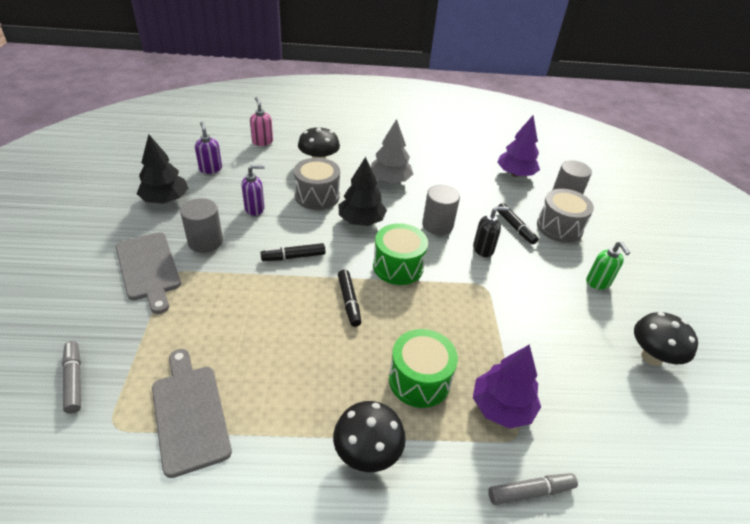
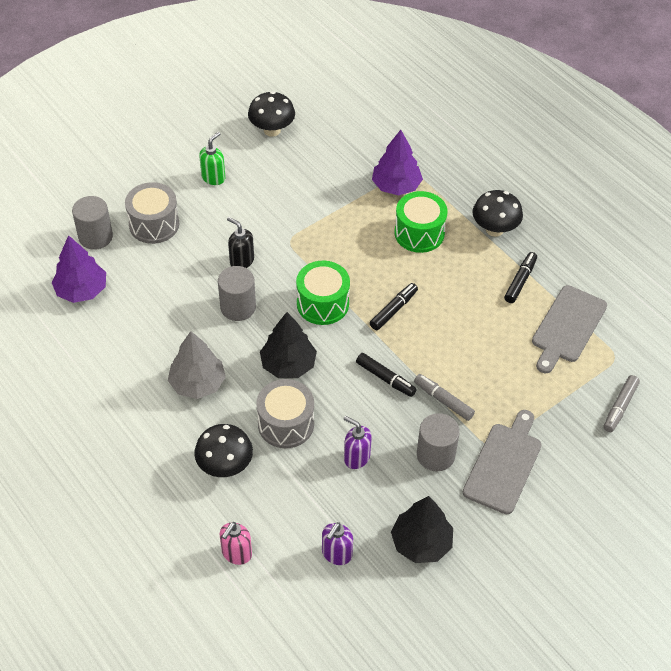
camera: 125 degrees left, 10 degrees up
grey marker [488,473,578,505] -> grey marker moved to [414,374,475,421]
black marker [497,203,538,244] -> black marker moved to [504,252,537,303]

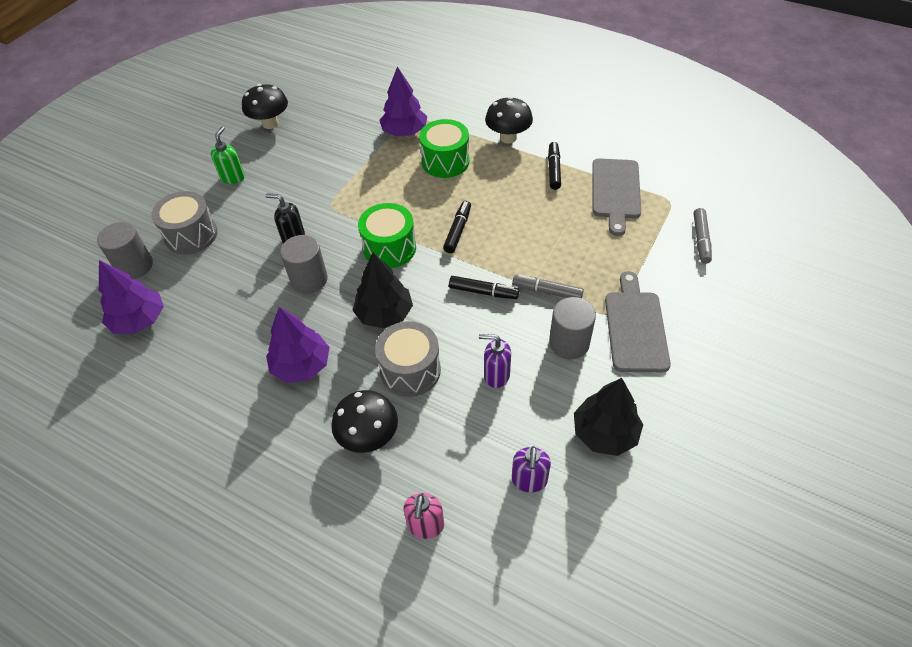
camera: 20 degrees left, 0 degrees up
grey tree [168,331,226,399] -> purple tree [266,307,329,383]

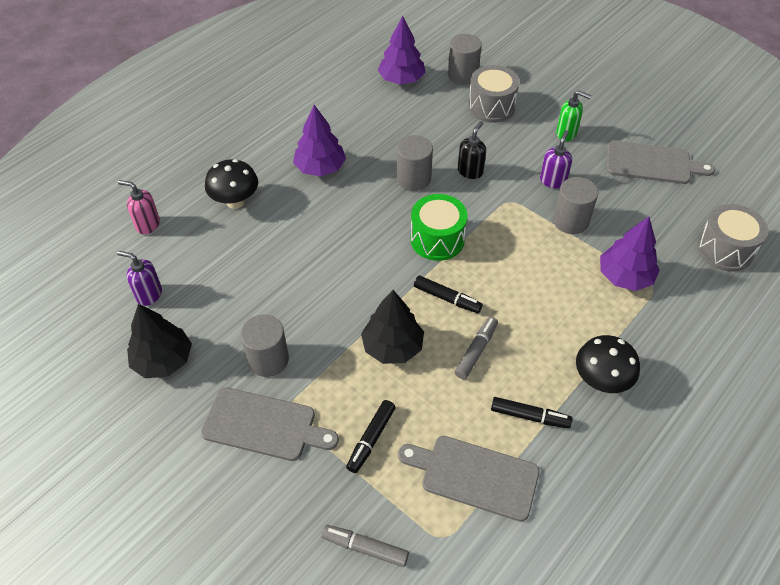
camera: 100 degrees right, 0 degrees up
black mushroom [242,84,288,129] -> grey cutting board [607,141,715,184]
black tree [352,253,413,328] -> black tree moved to [361,290,424,364]
grey drum [375,321,441,397] -> grey drum moved to [697,204,768,272]
green drum [419,119,469,178] -> none
black marker [449,276,519,299] -> black marker moved to [346,400,396,473]
purple soap dispenser [479,334,511,388] -> purple soap dispenser moved to [540,130,572,189]
grey marker [512,275,584,298] -> grey marker moved to [455,317,498,379]
none -> grey cylinder [553,177,598,234]

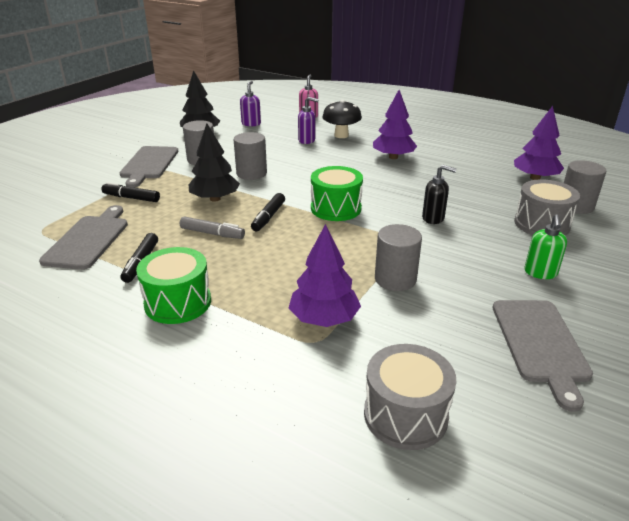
camera: 80 degrees right, 20 degrees down
grey marker [322,525,409,567] -> none
grey cylinder [397,135,433,191] -> grey cylinder moved to [234,132,267,180]
purple soap dispenser [540,130,572,189] -> purple soap dispenser moved to [298,97,319,144]
black mushroom [576,335,640,393] -> green drum [136,247,211,324]

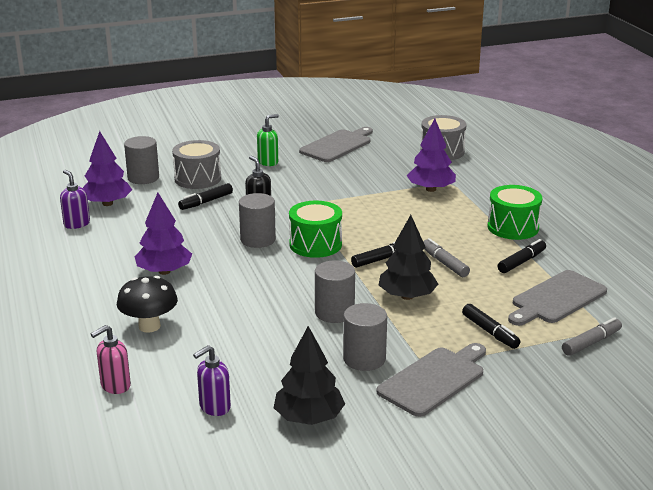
camera: 140 degrees left, 5 degrees down
purple soap dispenser [298,97,319,144] -> purple soap dispenser moved to [60,170,90,229]
grey cylinder [375,224,422,291] -> grey cylinder moved to [239,193,276,248]
none -> black marker [178,183,233,210]
none -> grey marker [562,317,622,356]

